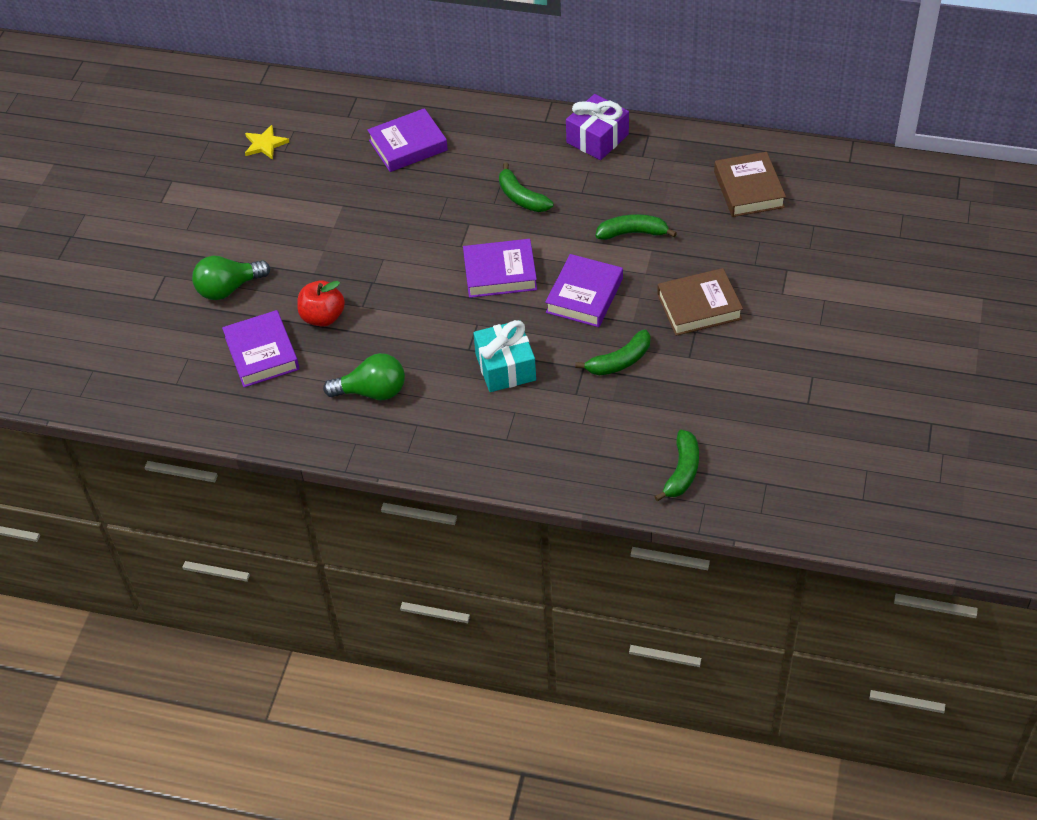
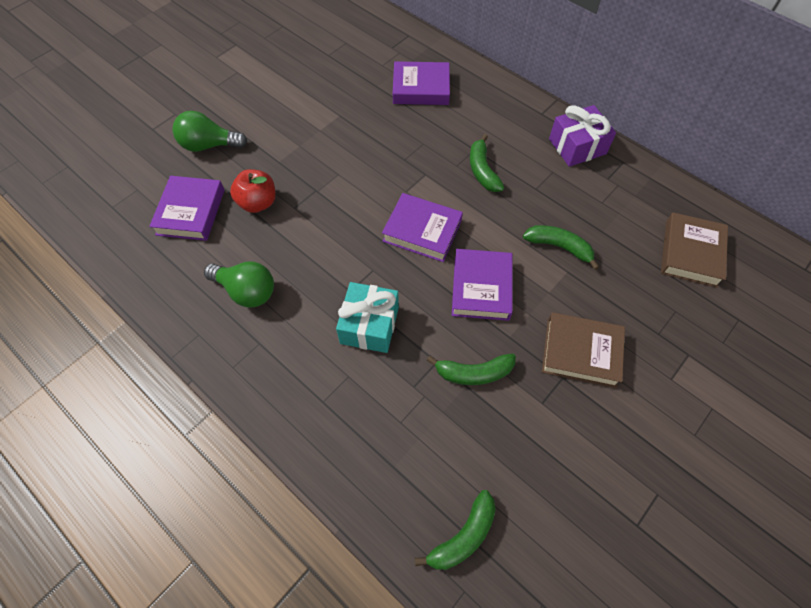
camera: 25 degrees right, 10 degrees up
yellow star [245,125,289,160] -> none
purple book [545,254,623,327] -> purple book turned 45 degrees counterclockwise [452,249,513,321]

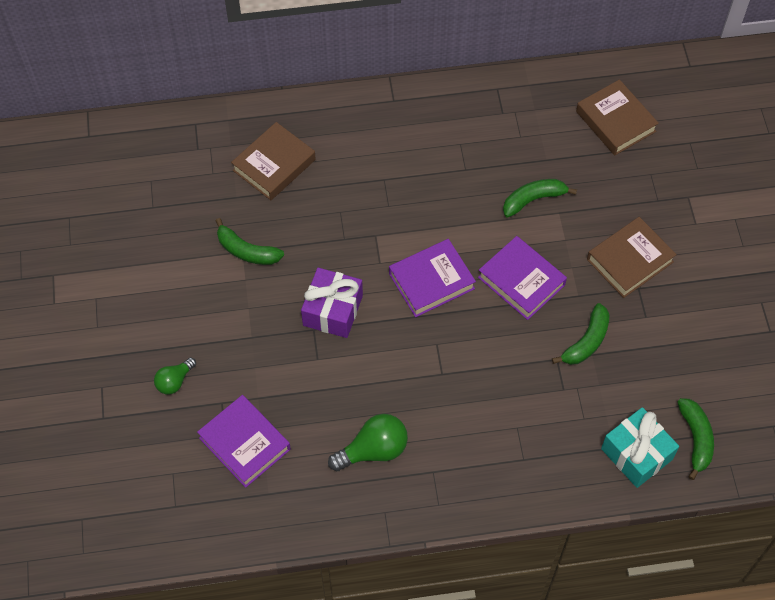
camera: 50 degrees left, 0 degrees up
green light bulb [173,111,248,152] -> green light bulb [154,357,196,394], size x0.61
red apple [230,169,275,213] -> none
turquoise gift [336,282,399,353] -> turquoise gift moved to [601,407,679,488]
purple book [393,61,450,105] -> brown book [231,122,316,200]
green banana [470,134,504,192] -> green banana moved to [215,218,284,265]
purple gift [549,105,616,167] -> purple gift moved to [301,268,363,338]

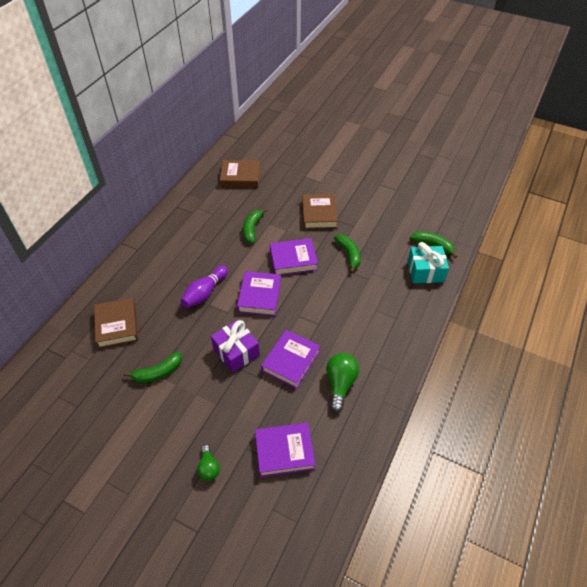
camera: 55 degrees left, 10 degrees down
none -> purple bowling pin [180,266,228,308]
none -> purple book [261,330,320,389]

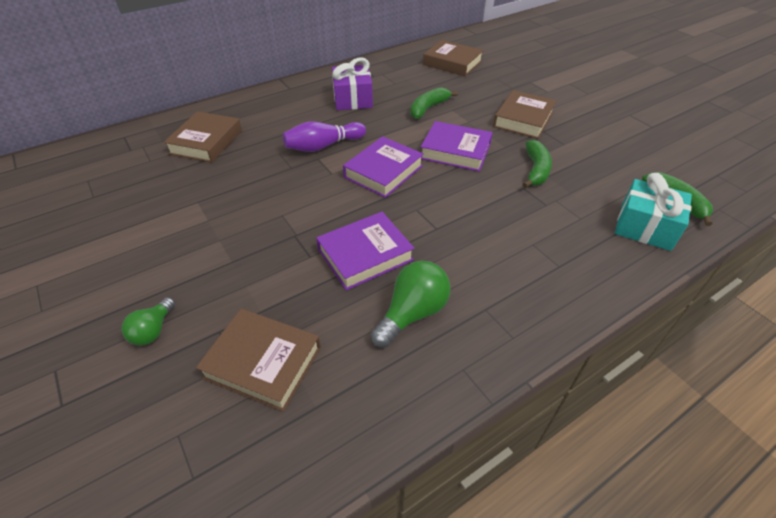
camera: 30 degrees right, 5 degrees down
green banana [124,351,182,383] -> none
purple gift [211,319,260,372] -> purple gift moved to [332,57,373,110]
purple book [255,423,315,477] -> brown book [196,309,321,412]

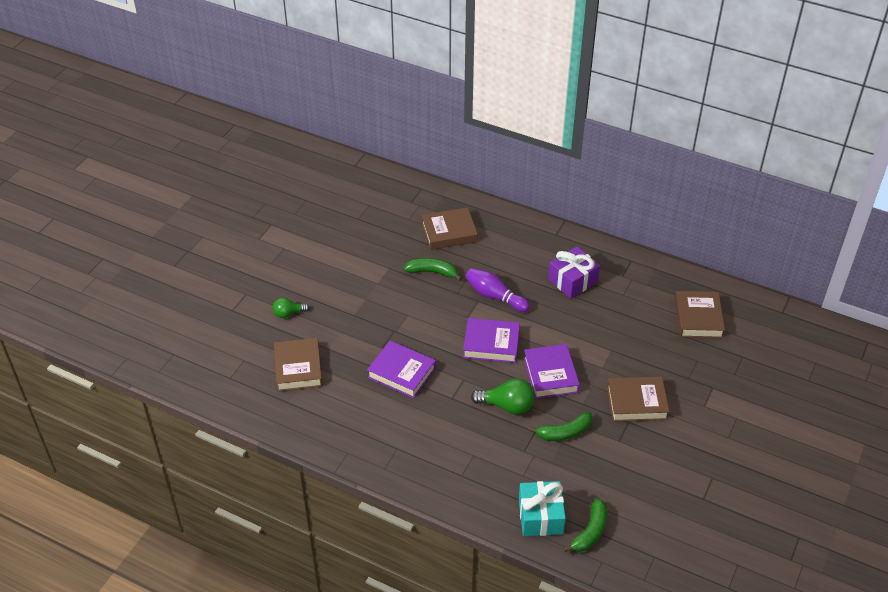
camera: 60 degrees right, 0 degrees up
green light bulb [371,261,451,347] -> green light bulb moved to [471,378,535,415]
green banana [410,87,458,119] -> green banana moved to [403,258,462,281]

